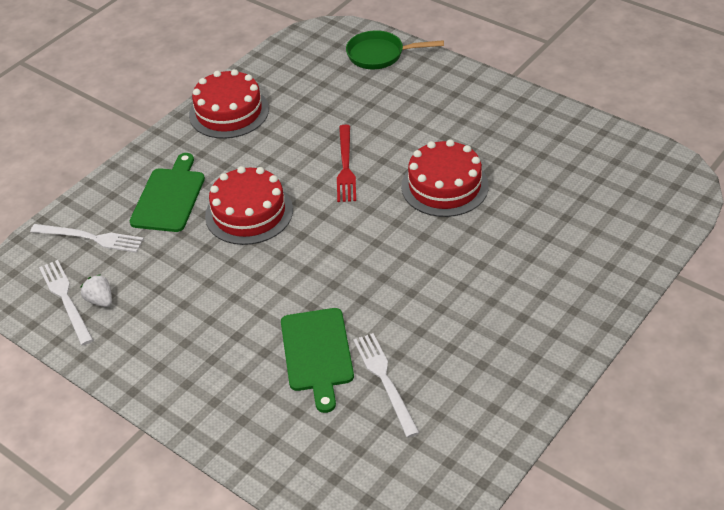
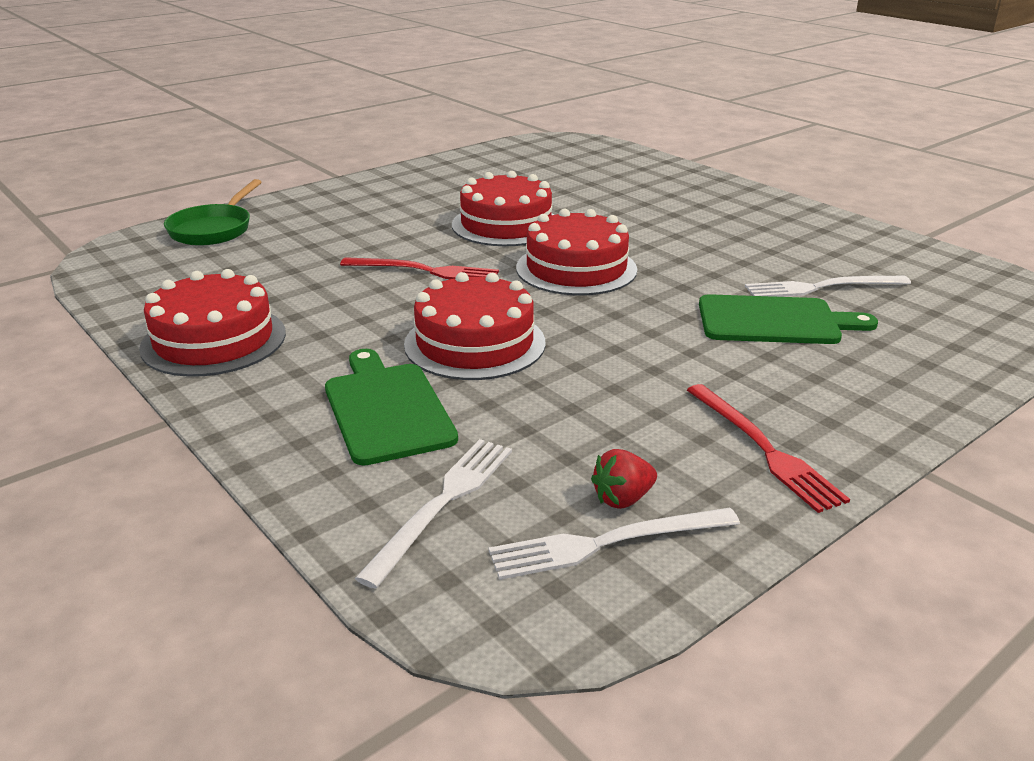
camera: 80 degrees left, 15 degrees down
white strawberry [80,274,112,307] -> red strawberry [591,449,657,509]
green cutting board [130,153,205,232] -> green cutting board turned 45 degrees clockwise [325,349,458,466]
none -> red cake [516,209,637,295]
none -> red fork [687,384,850,513]

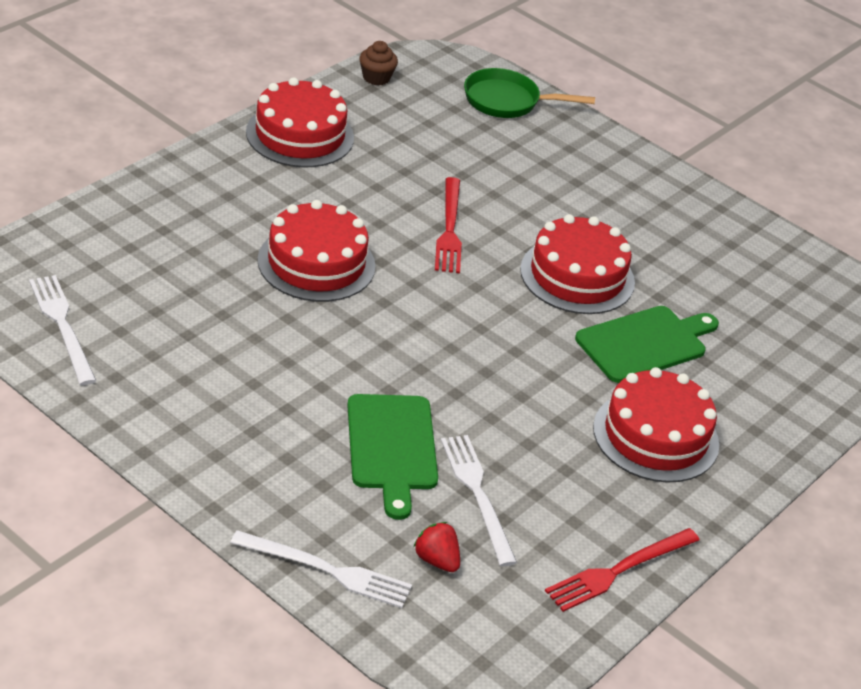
camera: 75 degrees right, 10 degrees up
green cutting board [325,349,458,466] -> green cutting board moved to [575,306,719,383]
white fork [355,439,512,589] -> white fork moved to [230,530,412,608]
red cake [516,209,637,295] -> red cake moved to [593,367,719,482]
red strawberry [591,449,657,509] -> red strawberry moved to [413,522,460,572]
red fork [687,384,850,513] -> red fork moved to [545,528,699,612]
none -> brown cupcake [359,41,398,85]

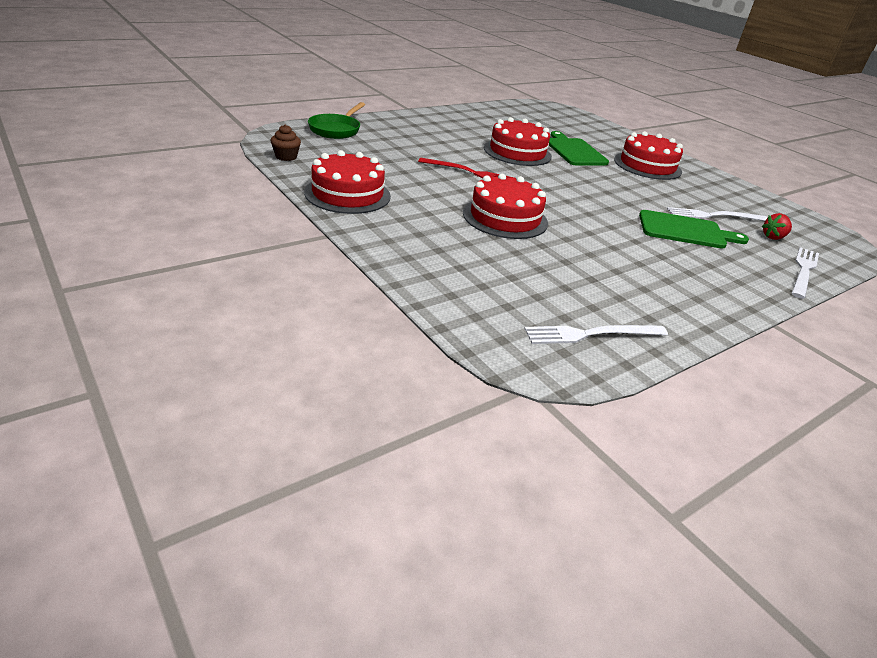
camera: 75 degrees left, 5 degrees down
red fork [545,528,699,612] -> none

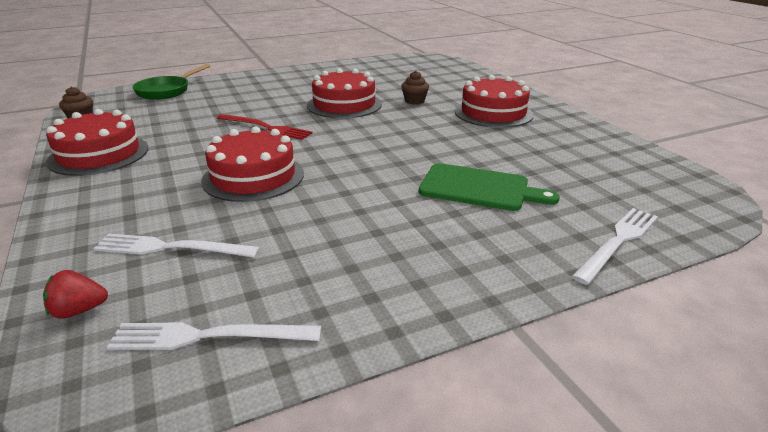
camera: 15 degrees right, 5 degrees down
green cutting board [549,131,609,165] -> brown cupcake [401,71,429,105]
white fork [667,207,768,221] -> white fork moved to [93,234,260,258]
red strawberry [762,213,792,240] -> red strawberry moved to [43,270,108,319]

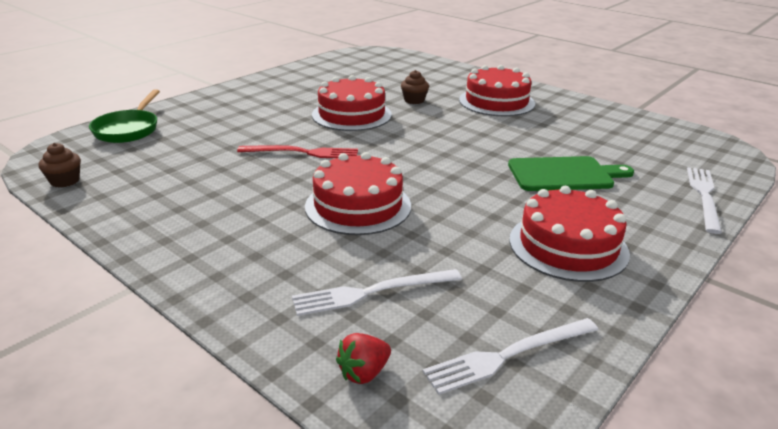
camera: 25 degrees left, 0 degrees up
red cake [46,109,148,176] -> red cake moved to [509,186,630,282]

